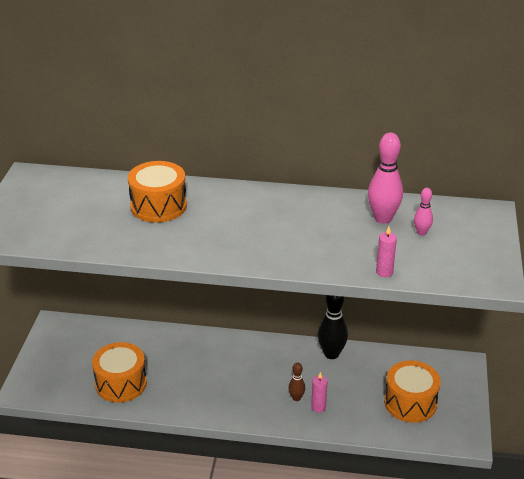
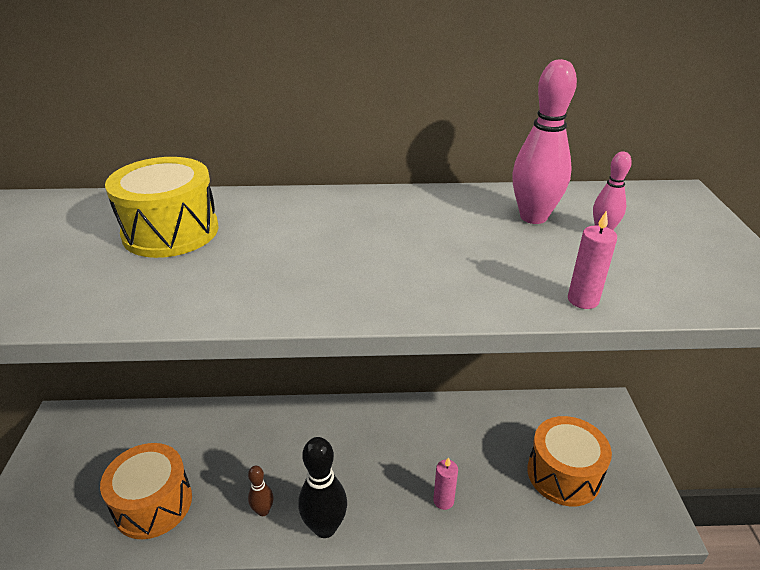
camera: 10 degrees left, 0 degrees up
orange drum [128,161,187,223] -> yellow drum [105,157,218,258]
brown bowling pin [289,363,305,401] -> brown bowling pin moved to [248,466,274,516]
black bowling pin [318,295,348,359] -> black bowling pin moved to [299,437,347,538]

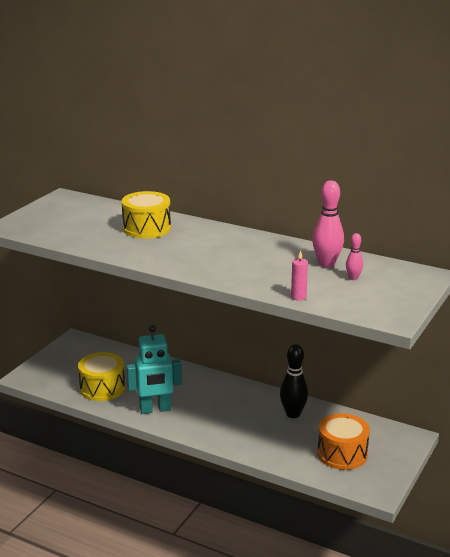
camera: 30 degrees right, 10 degrees down
orange drum [100,443,192,539] -> yellow drum [78,352,125,401]
brown bowling pin [248,466,274,516] -> turquoise robot [127,325,182,414]
black bowling pin [299,437,347,538] -> black bowling pin moved to [280,344,308,418]
pink candle [433,457,458,510] -> none

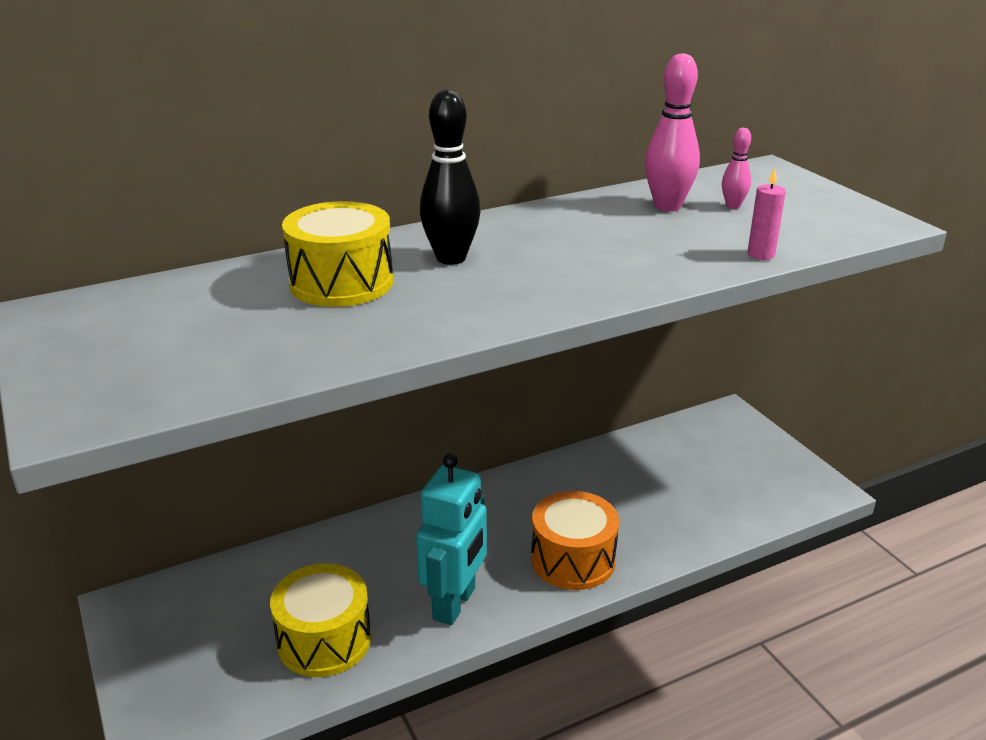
camera: 55 degrees left, 5 degrees up
black bowling pin [280,344,308,418] -> black bowling pin moved to [420,90,481,265]
orange drum [317,413,370,470] -> orange drum moved to [531,491,619,590]

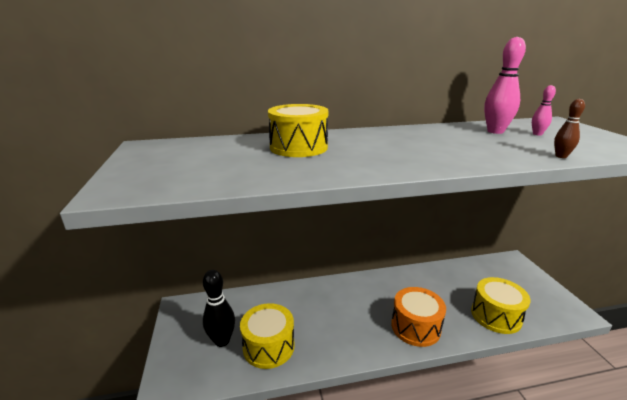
camera: 15 degrees right, 5 degrees down
turquoise robot [416,454,487,625] -> none
black bowling pin [420,90,481,265] -> black bowling pin moved to [203,270,235,347]
pink candle [748,168,786,260] -> brown bowling pin [554,99,585,158]
none -> yellow drum [471,277,530,334]

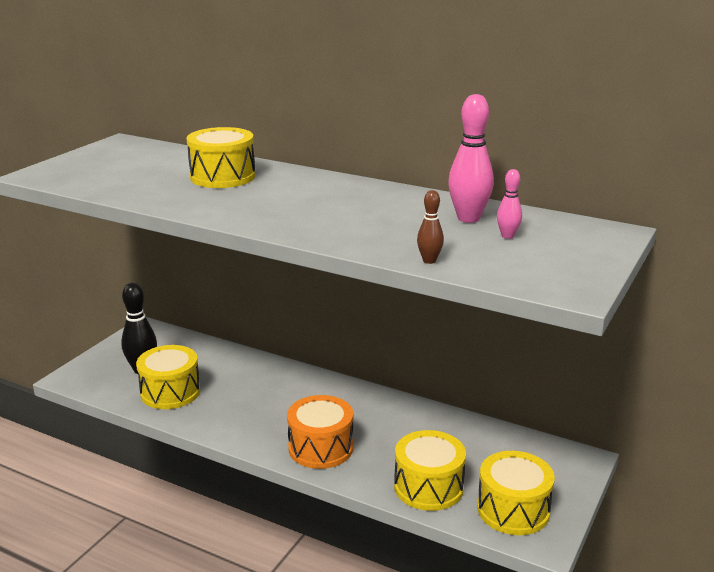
camera: 40 degrees right, 0 degrees up
none -> yellow drum [477,451,555,535]

